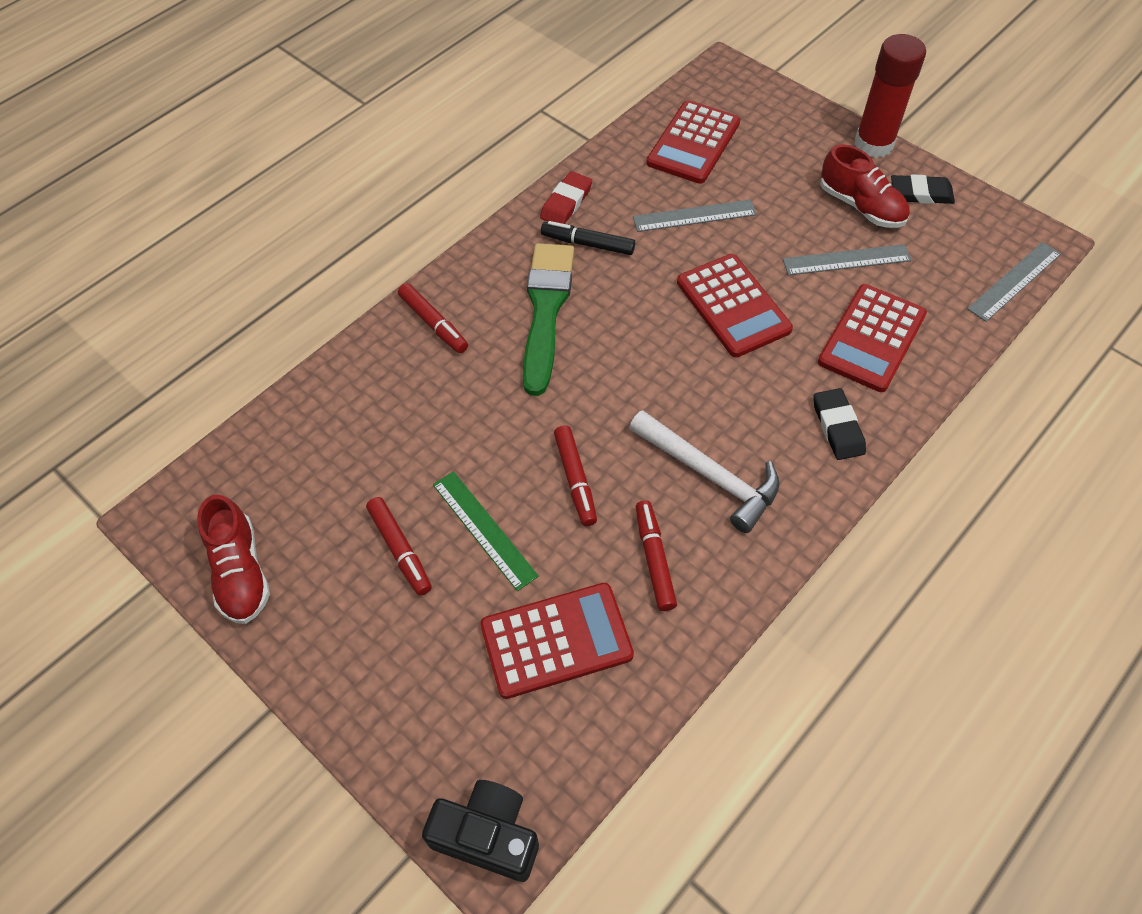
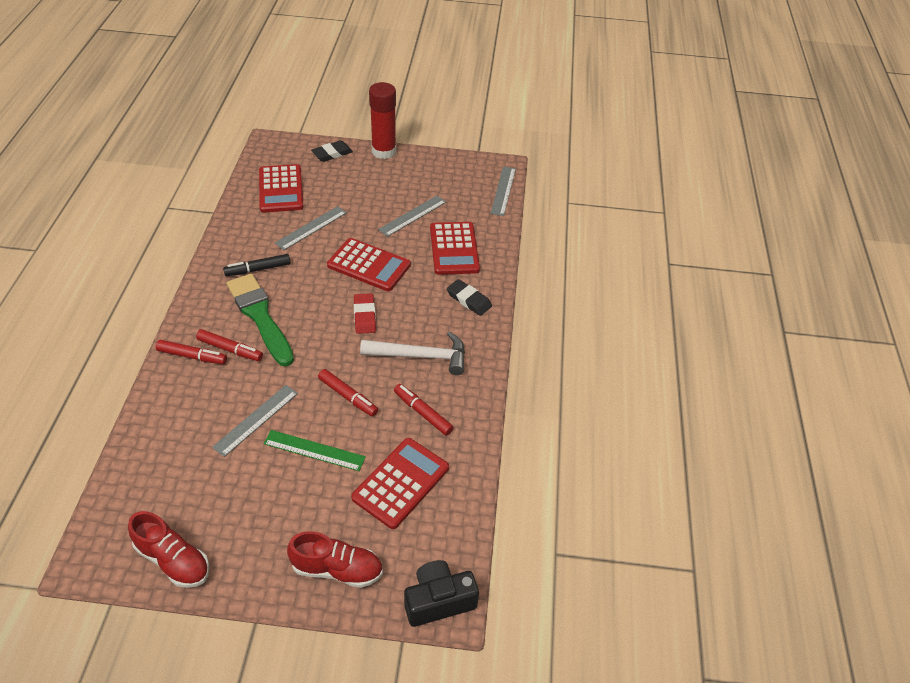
camera: 40 degrees left, 10 degrees down
red marker [366,497,432,596] -> red marker moved to [196,329,263,361]
red eraser [540,171,592,224] -> red eraser moved to [354,293,376,334]
red shoe [820,144,910,228] -> red shoe moved to [287,531,383,588]
black eraser [891,174,955,204] -> black eraser moved to [311,140,353,162]
none -> grey ruler [212,385,298,457]

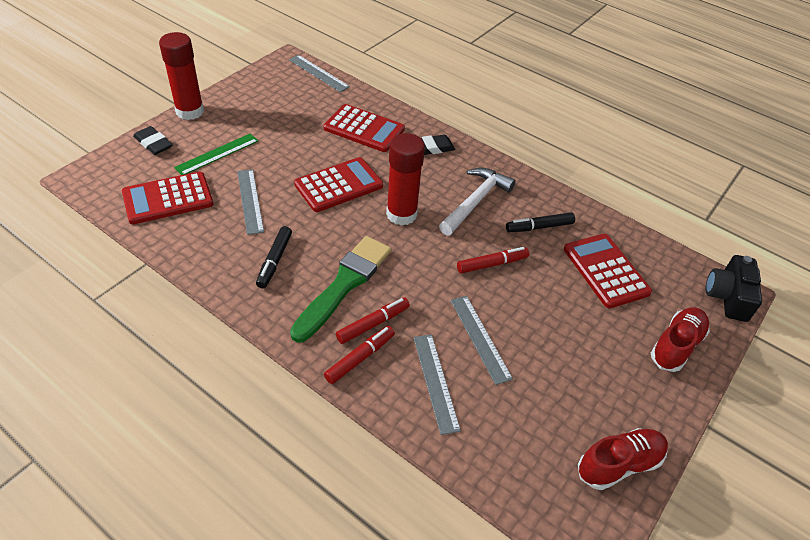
camera: 60 degrees left, 0 degrees up
green brush [227,273,294,366] -> green brush turned 120 degrees clockwise [290,236,391,343]
red calculator [259,164,303,213] -> red calculator turned 135 degrees clockwise [122,172,214,224]
green ruler [264,430,366,471] -> green ruler moved to [174,134,258,175]
black eraser [311,140,353,162] -> black eraser turned 45 degrees counterclockwise [133,126,173,155]
red eraser [354,293,376,334] -> red glue stick [386,133,425,225]
grey ruler [378,196,446,237] -> grey ruler moved to [413,334,461,435]
red marker [394,384,454,436] -> black marker [506,212,575,232]

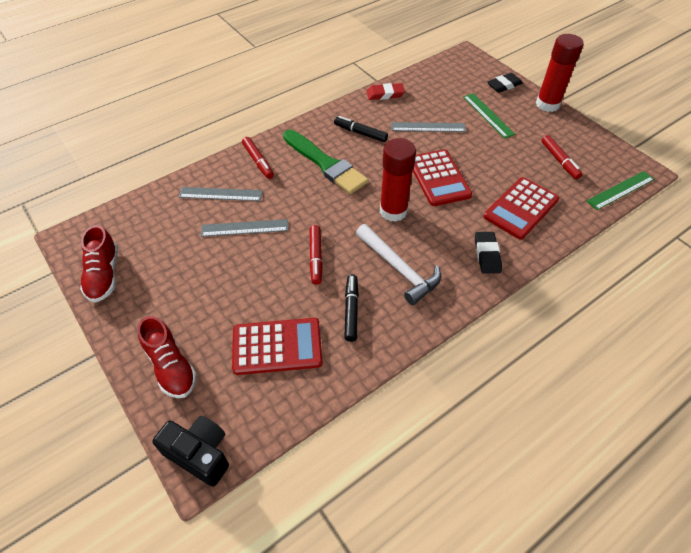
camera: 110 degrees right, 5 degrees up
red calculator [122,172,214,224] -> none
grey ruler [289,55,350,92] -> green ruler [586,171,654,210]
red marker [336,297,410,344] -> red marker moved to [541,135,582,179]
none -> red eraser [366,83,405,100]

